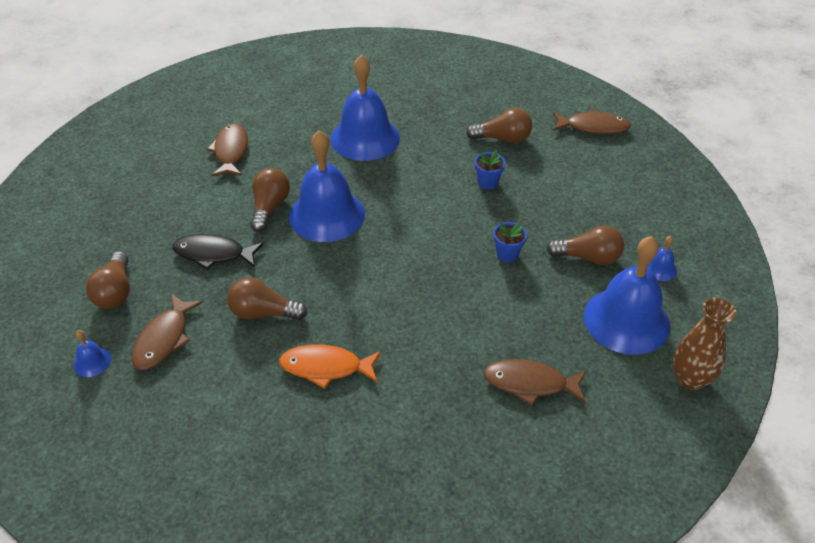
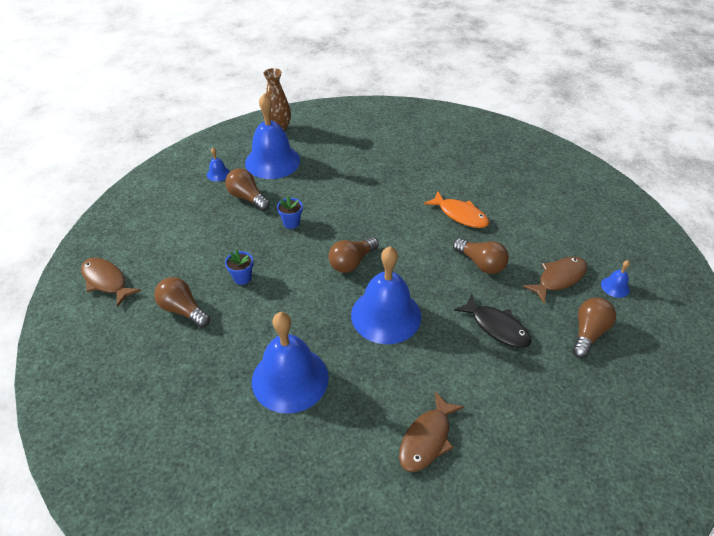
camera: 145 degrees left, 0 degrees up
brown light bulb [250,168,290,232] -> brown light bulb moved to [328,237,379,273]
brown fish [484,359,586,406] -> none

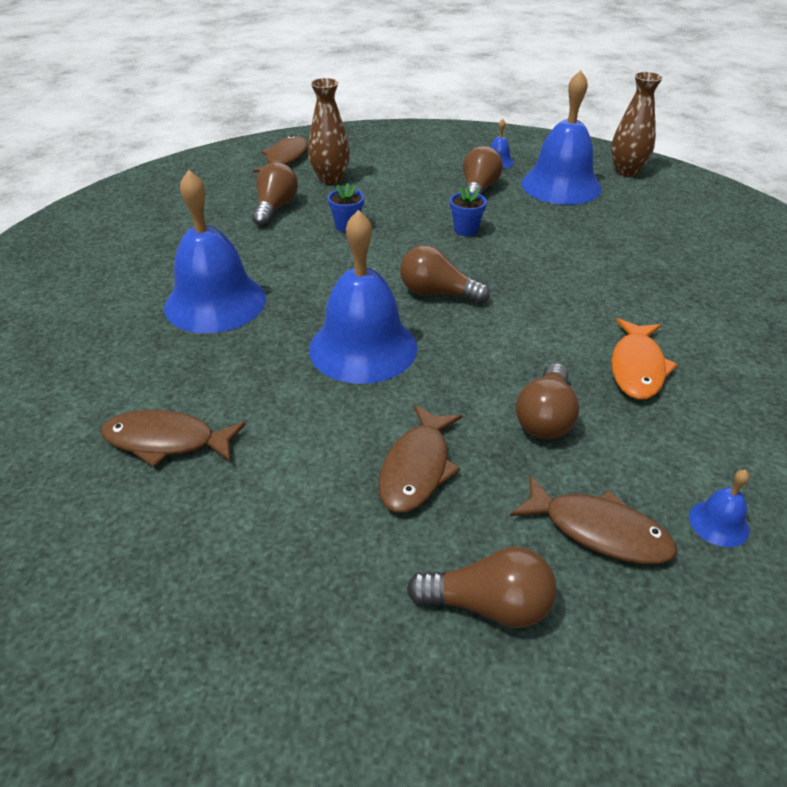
camera: 65 degrees right, 5 degrees down
black fish [454,293,531,348] -> brown fish [378,404,462,513]
blue bell [601,260,630,298] -> blue bell moved to [689,470,750,547]
none -> brown vase [308,78,350,184]

